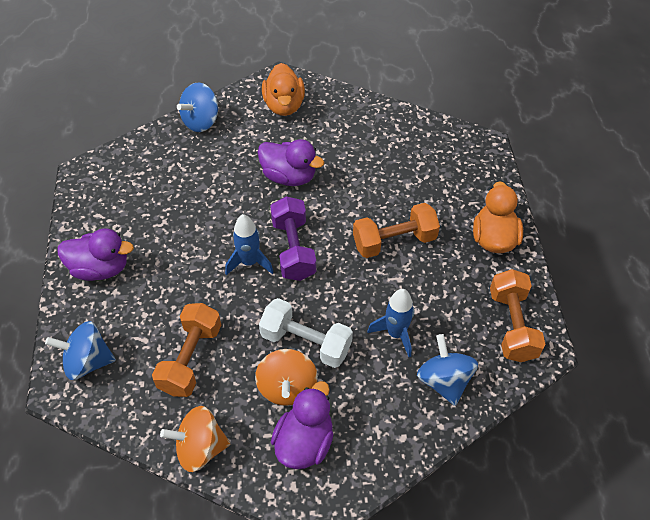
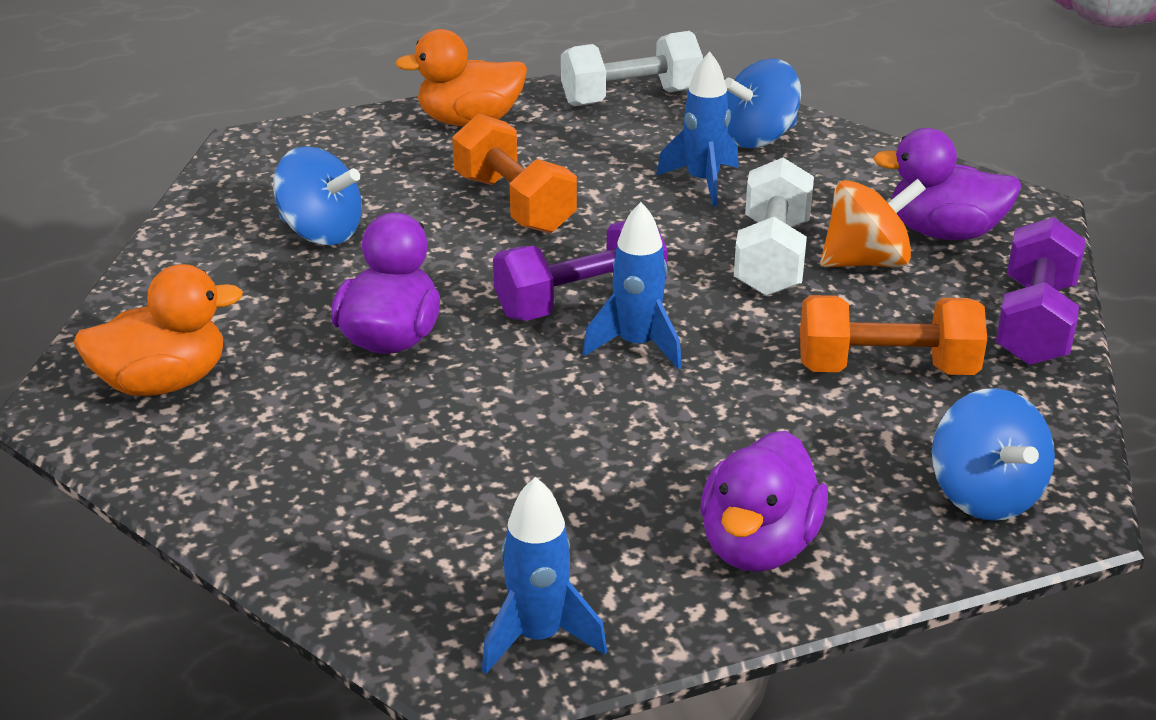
camera: 105 degrees left, 20 degrees down
purple duck [57,228,134,281] -> purple duck turned 150 degrees counterclockwise [700,431,828,572]
orange spinning top [160,406,230,472] -> purple dumbbell [996,217,1085,365]
blue spinning top [177,82,219,132] -> blue spinning top moved to [273,146,362,245]
orange dumbbell [490,269,546,362] -> white dumbbell [561,31,703,106]
none -> blue rocket [482,477,607,674]

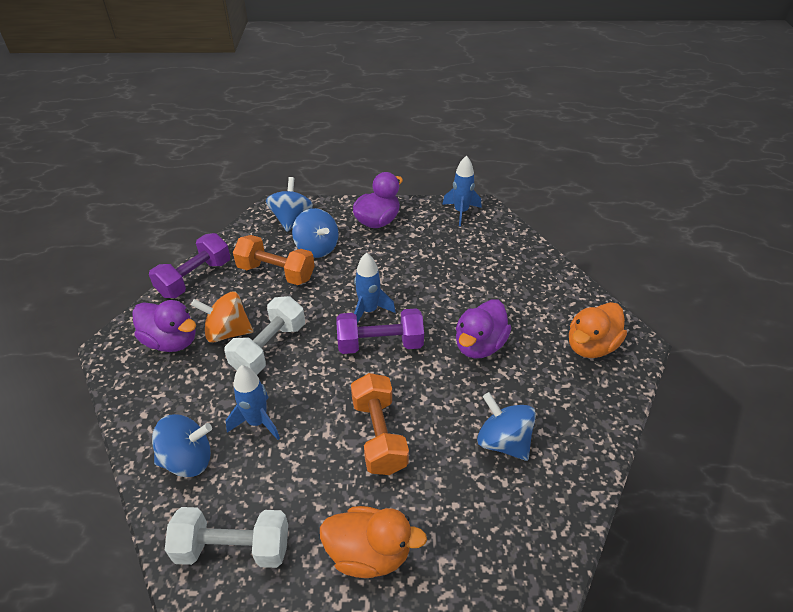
camera: 160 degrees left, 10 degrees up
orange duck [73,264,243,396] -> orange duck turned 45 degrees counterclockwise [569,302,627,358]
none -> blue spinning top [292,208,339,258]

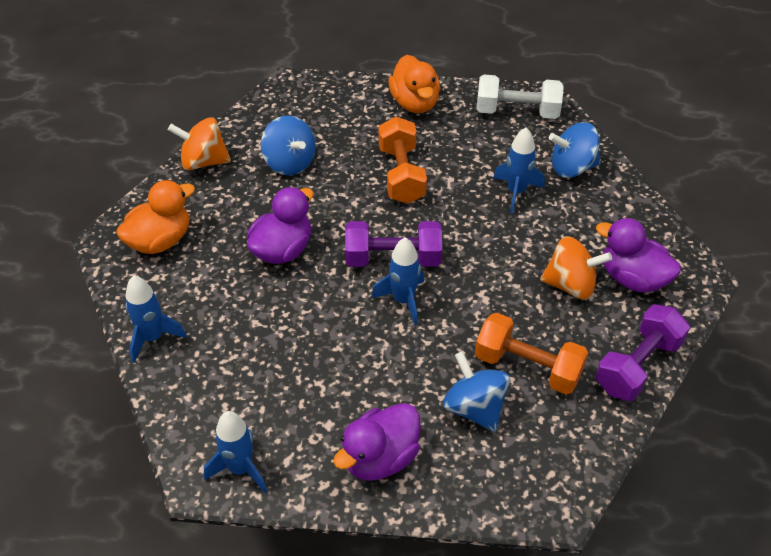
camera: 175 degrees left, 5 degrees up
white dumbbell [225,296,305,375] -> none
blue spinning top [266,177,313,232] -> none
orange duck [320,506,427,578] -> orange duck turned 120 degrees counterclockwise [388,55,440,113]
none -> blue rocket [125,276,187,363]
none -> orange spinning top [168,117,231,170]

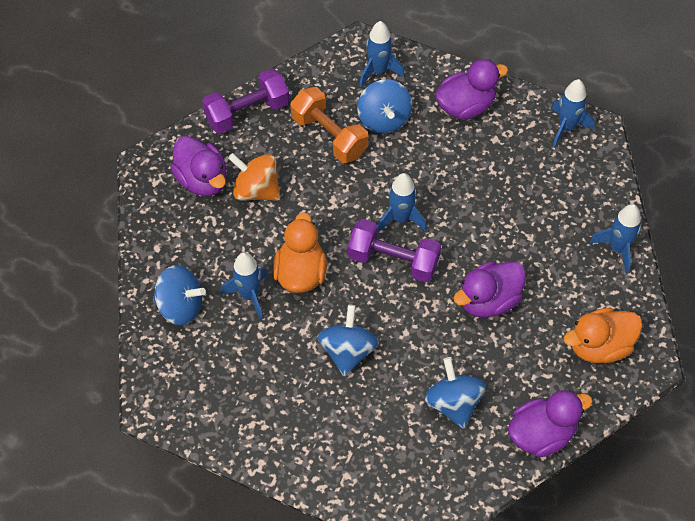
camera: 160 degrees left, 10 degrees up
orange spinning top [168,117,231,170] -> purple duck [508,390,593,457]
orange dumbbell [378,117,427,204] -> blue spinning top [318,305,379,377]
orange duck [388,55,440,113] -> orange duck moved to [273,212,327,293]
white dumbbell [476,75,564,119] -> none
none -> blue rocket [360,21,405,87]

